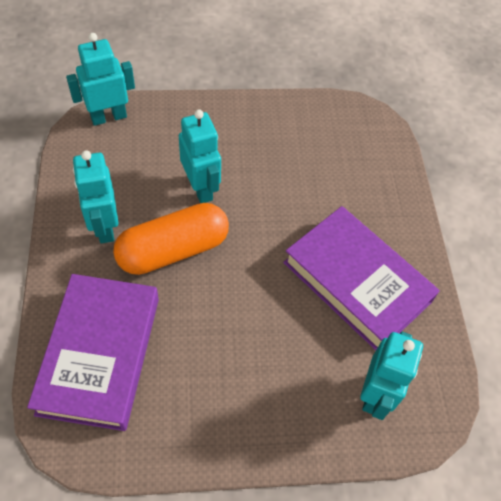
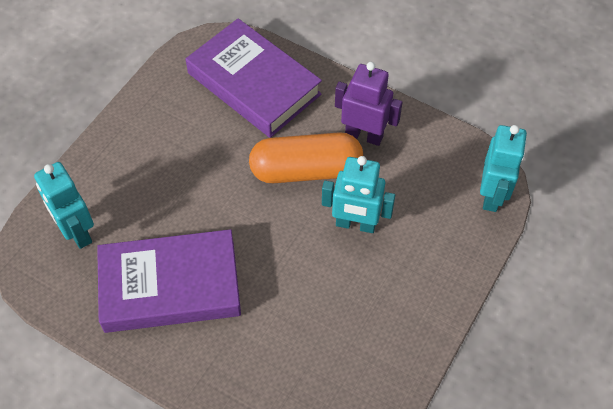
camera: 130 degrees right, 0 degrees up
turquoise robot [73,150,119,243] -> purple robot [335,62,403,146]
orange capsule [113,203,229,275] -> orange capsule turned 75 degrees clockwise [249,132,363,183]

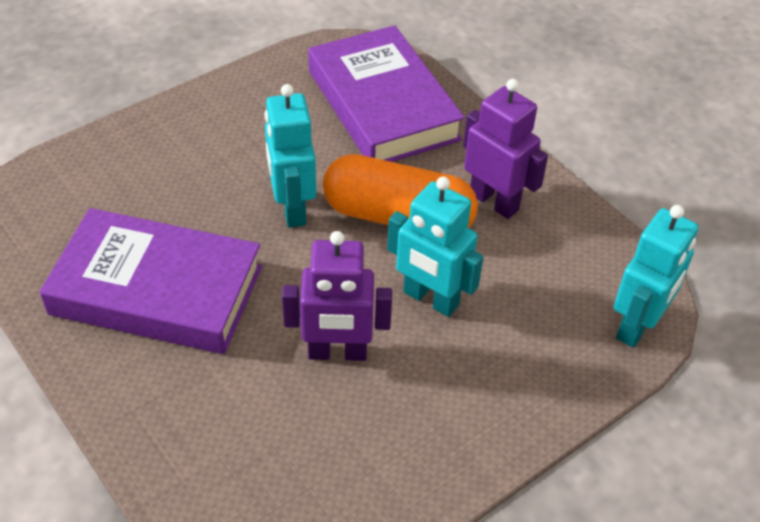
camera: 20 degrees right, 10 degrees down
turquoise robot [34,162,94,249] -> turquoise robot moved to [265,84,316,228]
none -> purple robot [282,231,392,361]

